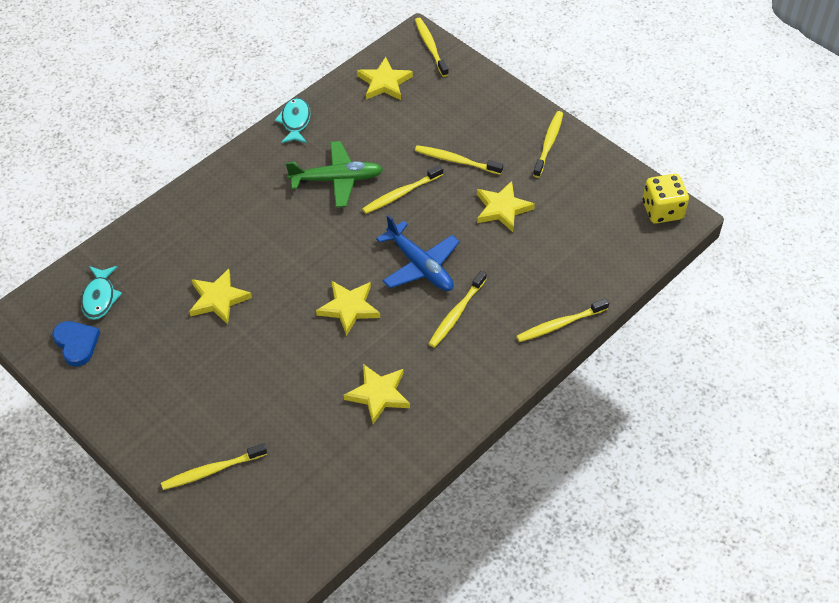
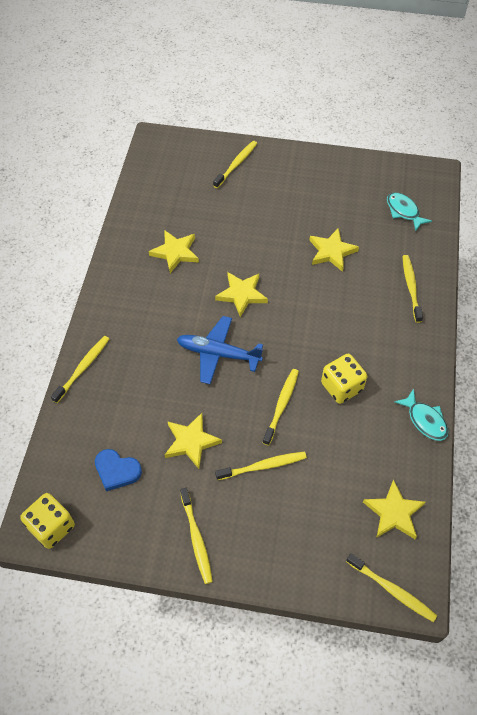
camera: 145 degrees right, 5 degrees up
blue heart [52,321,100,366] -> blue heart moved to [95,449,142,491]
green plane [286,141,383,207] -> yellow dice [321,354,367,404]
yellow toothbrush [428,271,486,348] -> yellow toothbrush moved to [402,255,423,323]

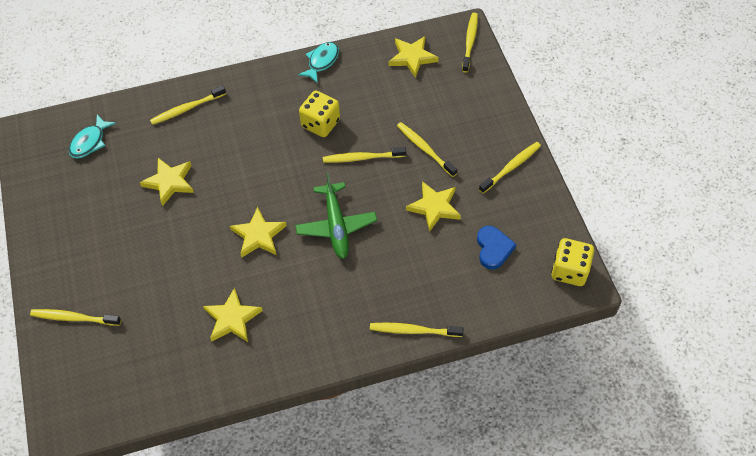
camera: 115 degrees left, 0 degrees up
blue plane [177,316,263,384] -> green plane [295,173,377,259]

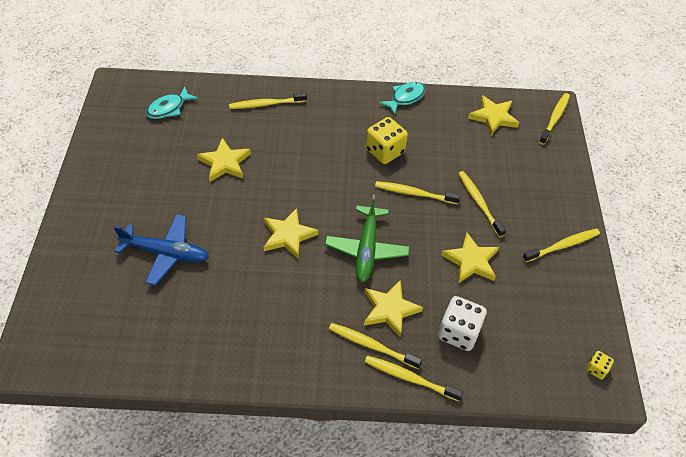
camera: 15 degrees right, 5 degrees down
yellow toothbrush [30,309,121,326] -> yellow toothbrush moved to [329,323,422,369]
yellow star [203,288,263,342] -> yellow star moved to [364,280,423,337]
blue heart [477,226,516,269] -> none
yellow dice [551,238,594,286] -> yellow dice [586,351,614,379], size x0.50
none -> blue plane [114,214,209,286]
none -> white dice [438,296,487,351]

